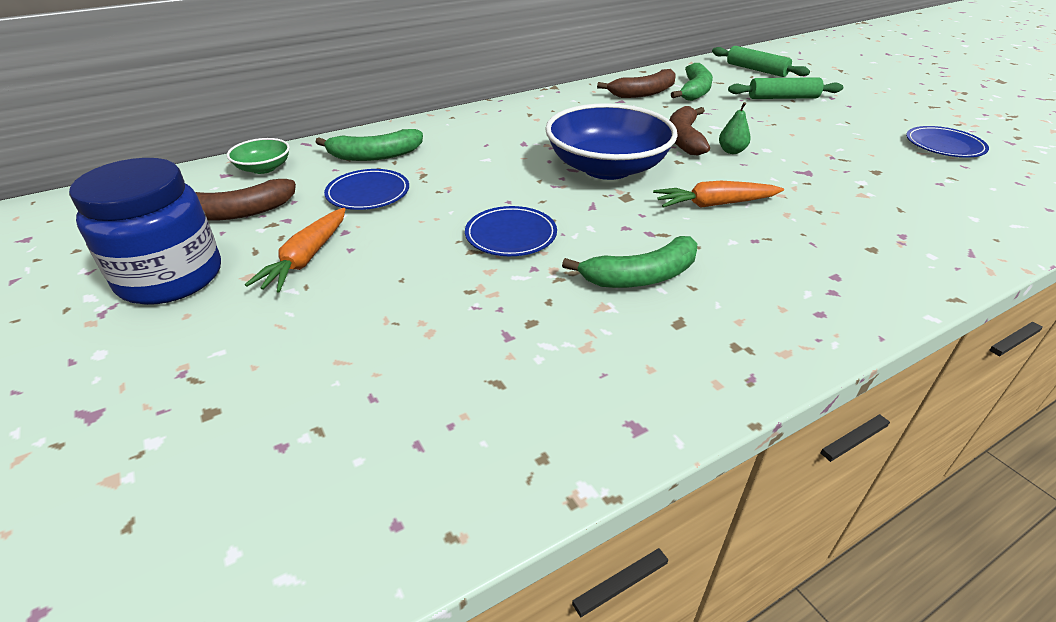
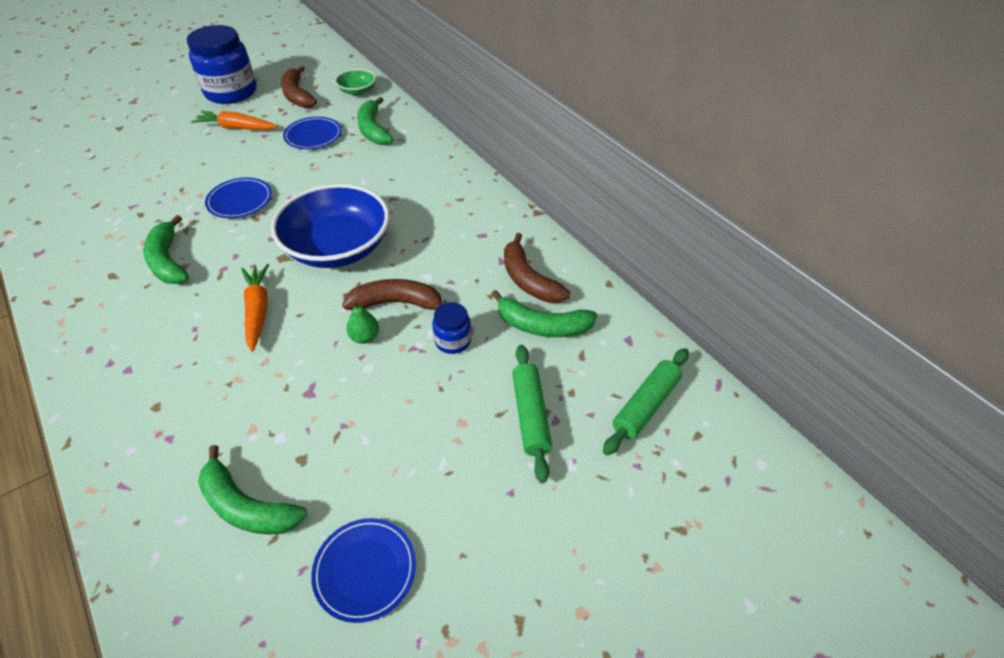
camera: 85 degrees right, 10 degrees up
none -> green banana [198,445,307,535]
none -> blue jar [432,302,471,354]

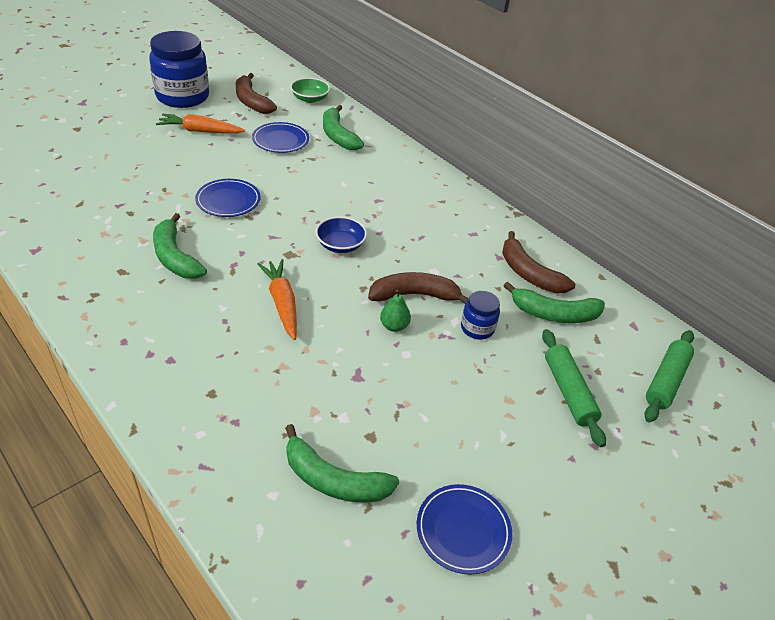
camera: 10 degrees left, 5 degrees down
blue bowl [271,184,390,268] -> blue bowl [315,216,367,253], size x0.47

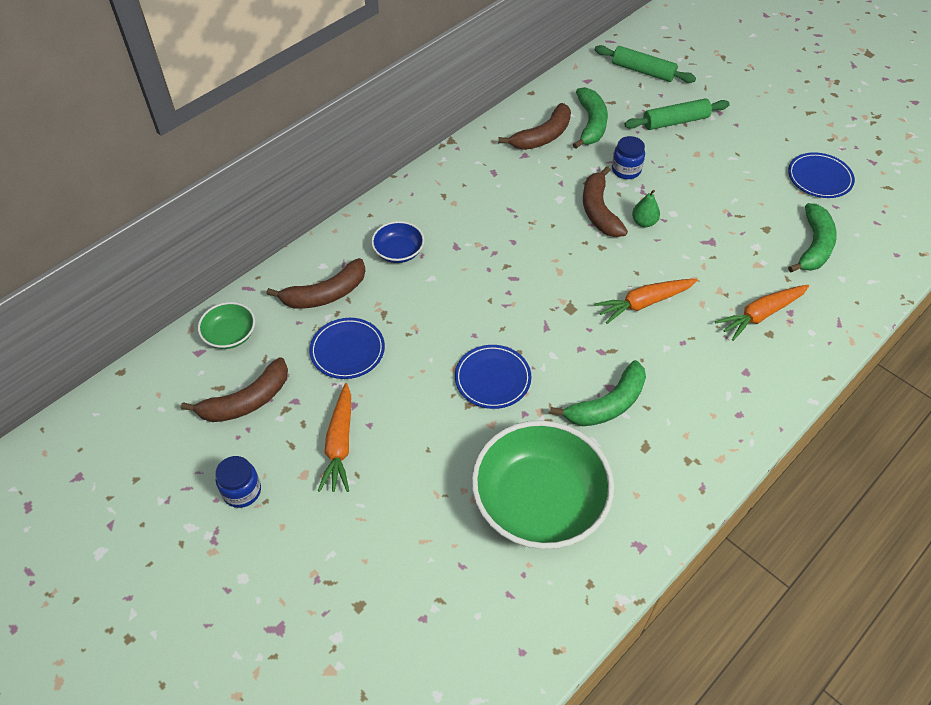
camera: 90 degrees left, 10 degrees up
blue jar [149,31,209,108] -> blue jar [215,456,261,508], size x0.47
blue bowl [315,216,367,253] -> blue bowl moved to [371,221,424,263]
green banana [323,105,364,150] -> brown banana [267,258,366,309]
none -> green bowl [471,420,614,549]
none -> orange carrot [715,285,809,341]

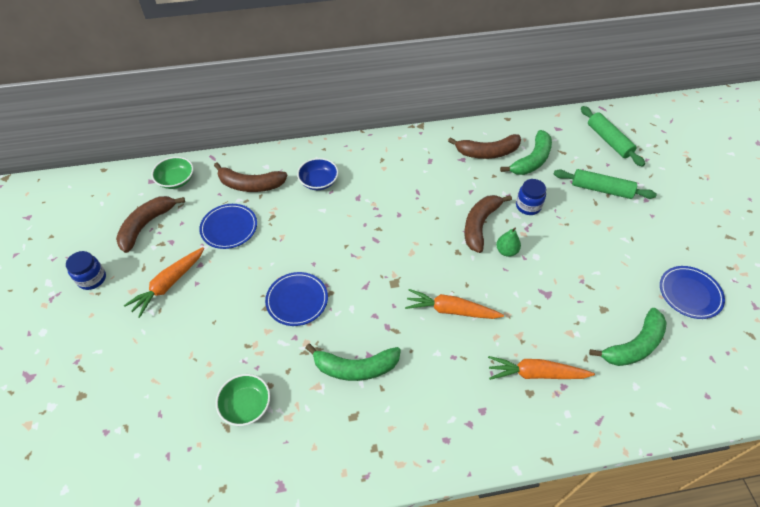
camera: 35 degrees right, 0 degrees up
brown banana [181,358,288,422] -> brown banana turned 120 degrees clockwise [116,196,185,253]
green bowl [471,420,614,549] -> green bowl [216,374,270,426], size x0.47

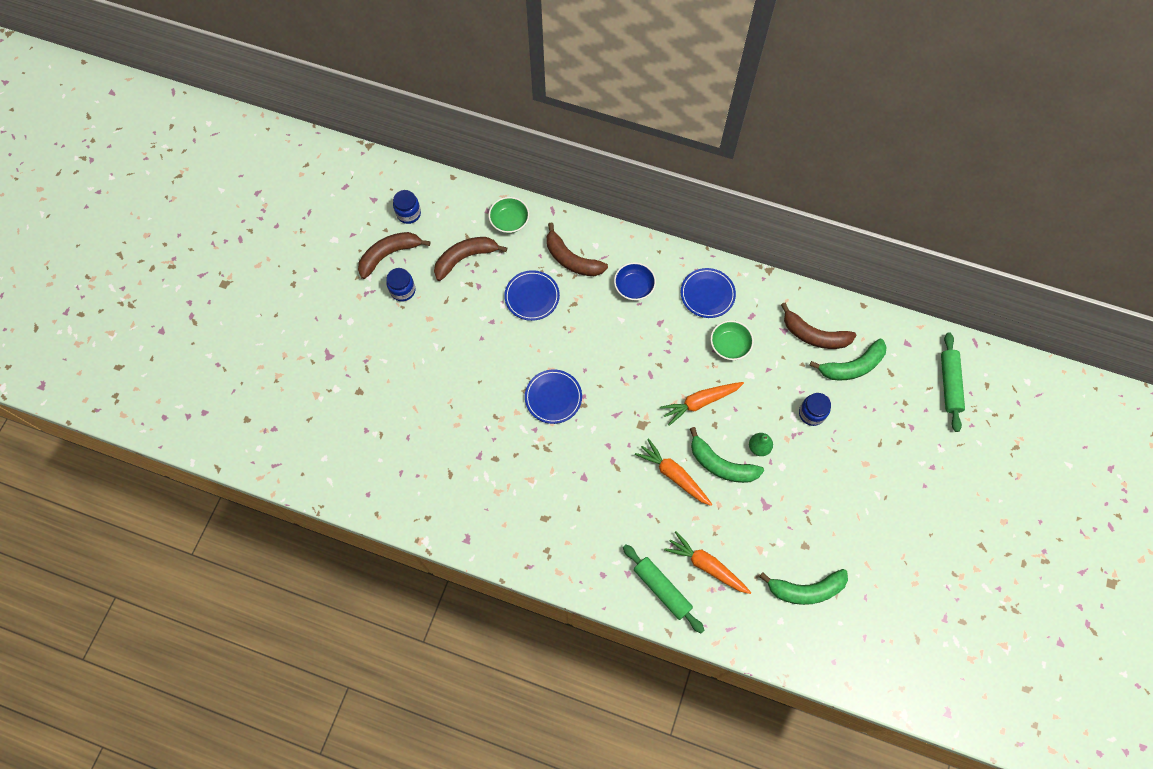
camera: 30 degrees right, 15 degrees up
orange carrot [124,247,204,318] -> orange carrot moved to [660,382,744,426]
green bowl [216,374,270,426] -> green bowl moved to [710,320,754,360]
green banana [305,344,401,381] -> green banana moved to [690,427,764,483]
brown banana [464,195,512,253] -> brown banana moved to [358,232,430,279]
green rolling pin [554,169,657,199] -> green rolling pin moved to [623,544,704,633]
blue plate [660,266,725,319] -> blue plate moved to [681,268,736,318]
none -> blue jar [393,190,421,224]

